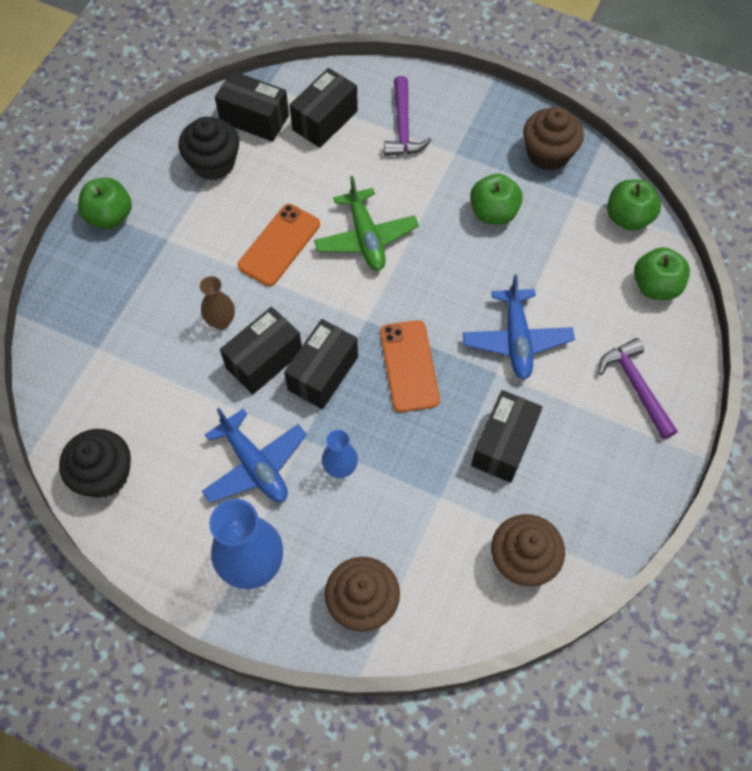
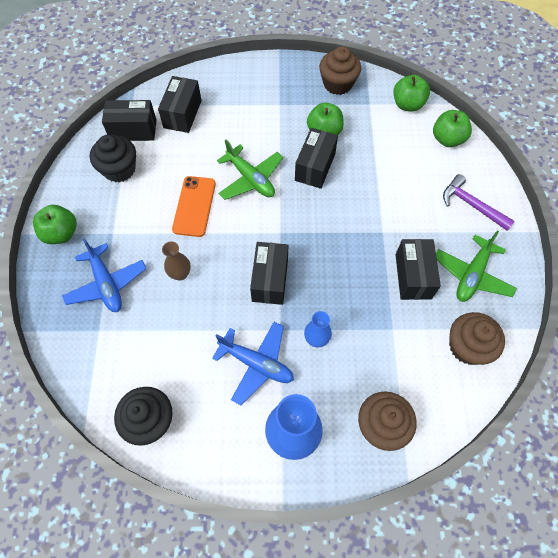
camera: 25 degrees left, 0 degrees up
black box [220,307,302,394] -> black box moved to [295,128,338,189]
orange phone [380,320,440,412] -> none
purple hammer [384,76,432,156] -> none
blue plane [463,274,575,380] -> blue plane moved to [62,238,146,312]
none -> green plane [436,231,517,302]

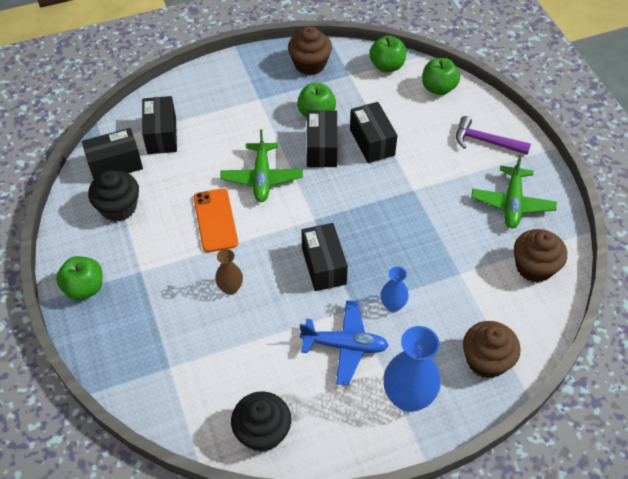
camera: 20 degrees left, 10 degrees down
blue plane [62,238,146,312] -> none
green plane [217,140,283,200] -> green plane turned 60 degrees clockwise [220,129,303,202]
black box [396,239,441,300] -> black box moved to [350,102,398,163]

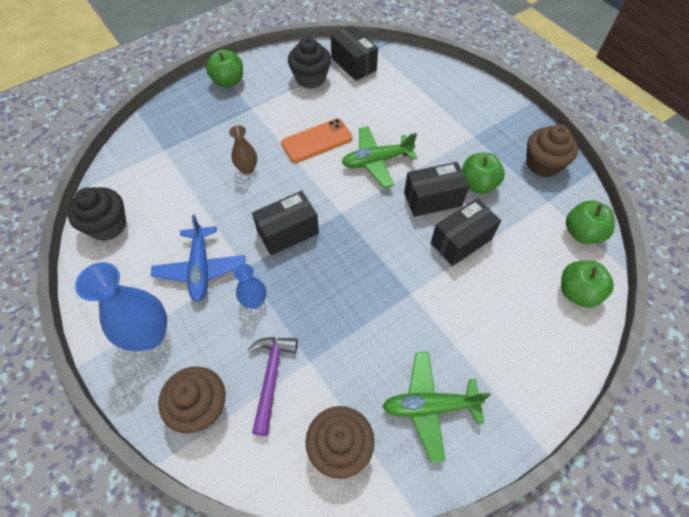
camera: 75 degrees right, 5 degrees up
black box [142,96,177,154] -> none
purple hammer [456,116,531,155] -> purple hammer moved to [247,337,298,436]

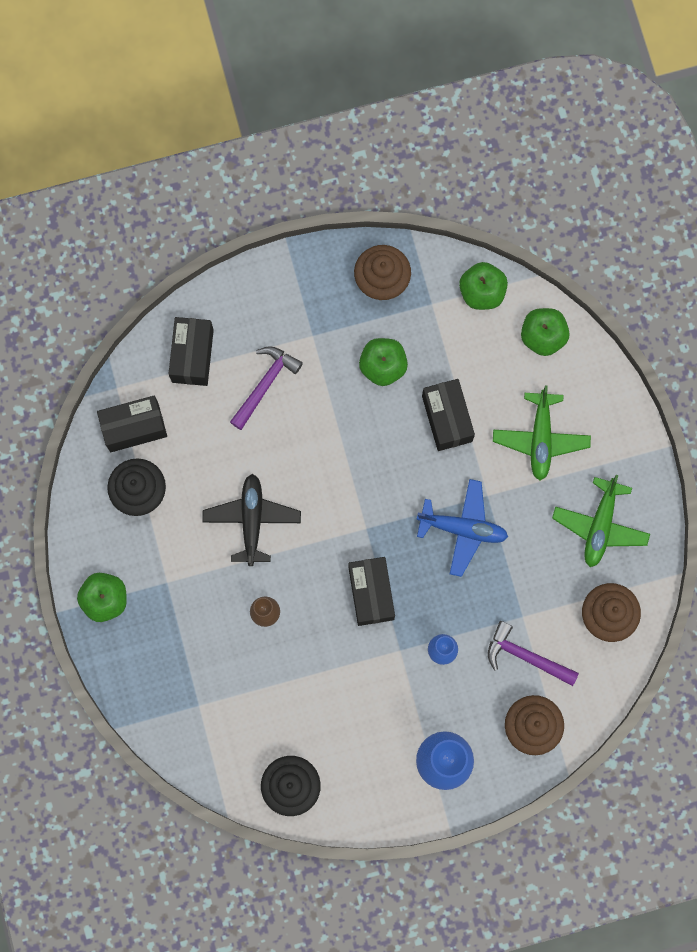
camera: 70 degrees left, 20 degrees up
blue plane [151,214,245,302] -> blue plane moved to [417,479,508,577]
orange phone [281,119,353,163] -> black plane [202,474,301,566]
green plane [342,126,417,188] -> green plane moved to [493,385,591,480]
black box [404,162,469,217] -> black box moved to [169,317,214,386]
none -> purple hammer [230,346,303,430]

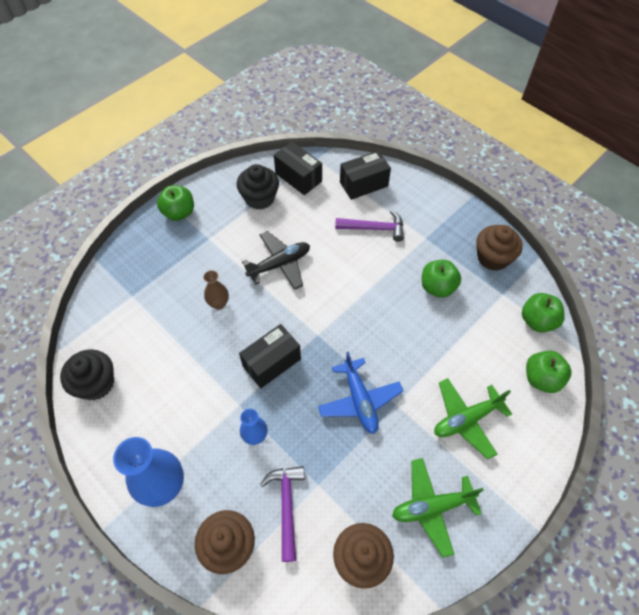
camera: 60 degrees right, 20 degrees down
black box [422,379,475,451] -> none

